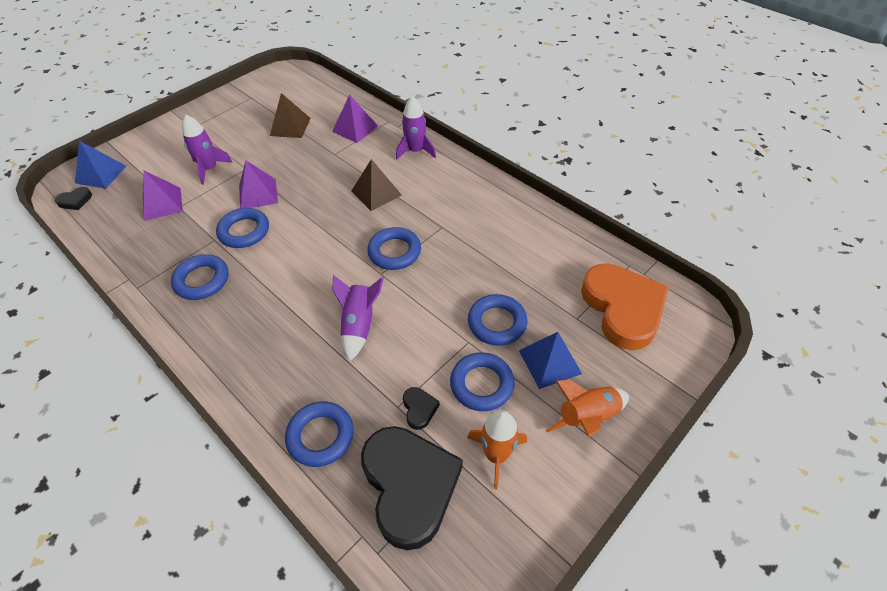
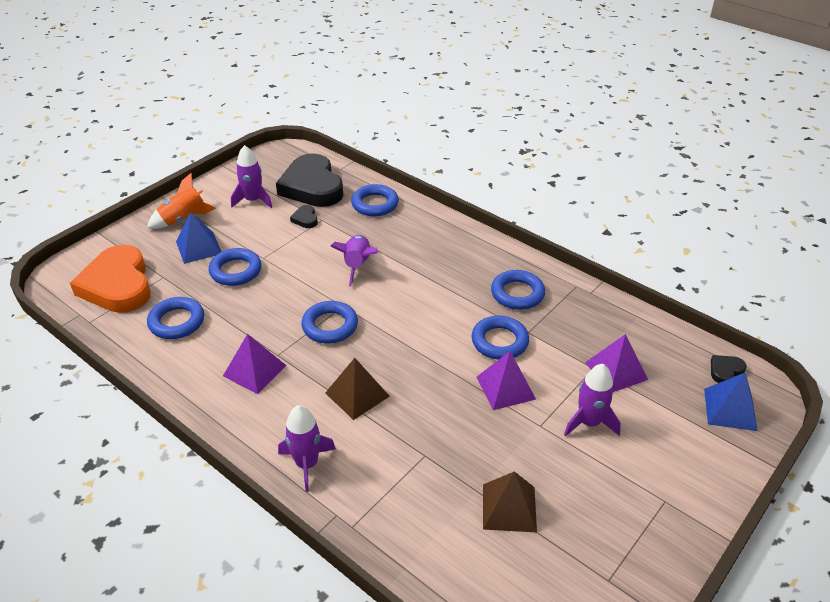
camera: 175 degrees right, 10 degrees down
purple pyramid [332,95,378,143] -> purple pyramid moved to [223,334,287,394]
blue ring [450,352,515,411] -> blue ring moved to [147,297,204,339]
orange rocket [467,410,527,490] -> purple rocket [231,145,272,208]

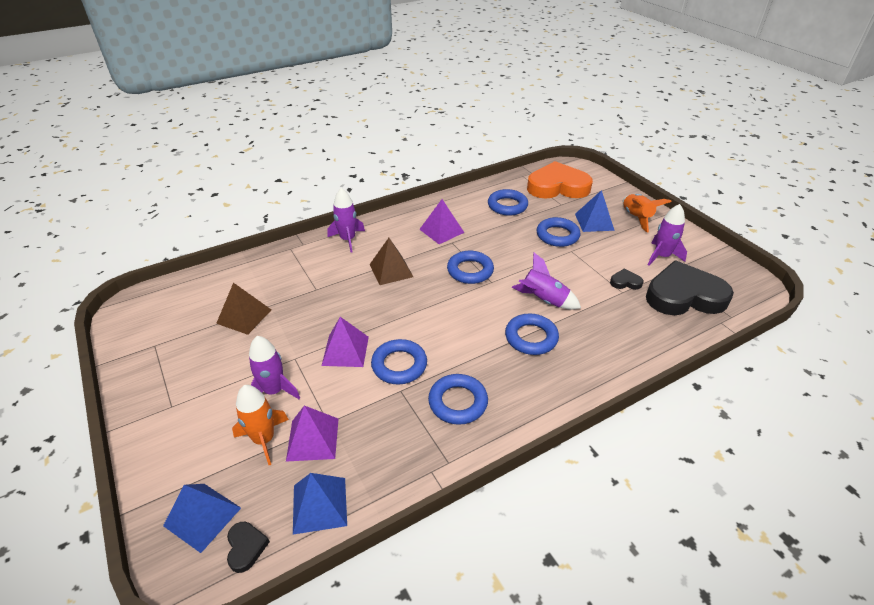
camera: 110 degrees right, 0 degrees up
blue ring [351,184,399,216] -> blue ring moved to [505,313,559,355]
none -> orange rocket [232,385,289,465]
none -> blue pyramid [293,473,347,535]

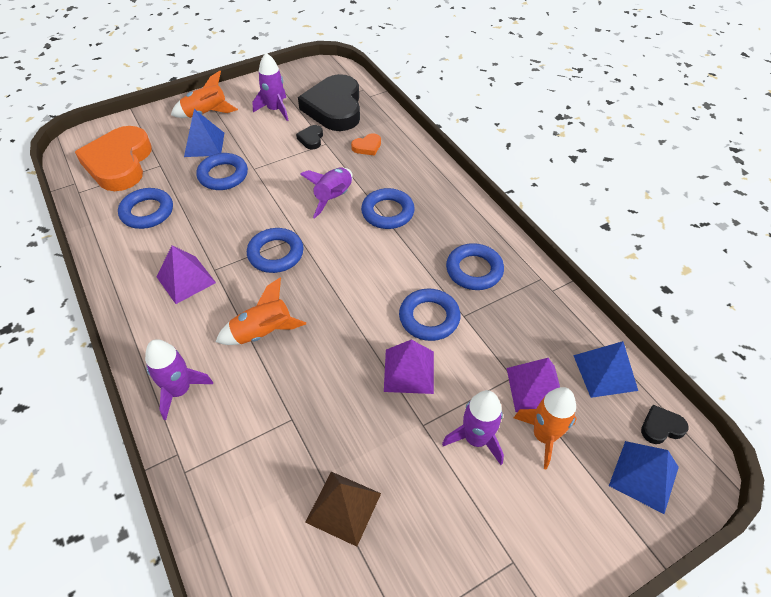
camera: 90 degrees left, 10 degrees up
brown pyramid [370,238,413,285] -> orange rocket [216,278,306,345]
none -> orange heart [351,133,381,156]

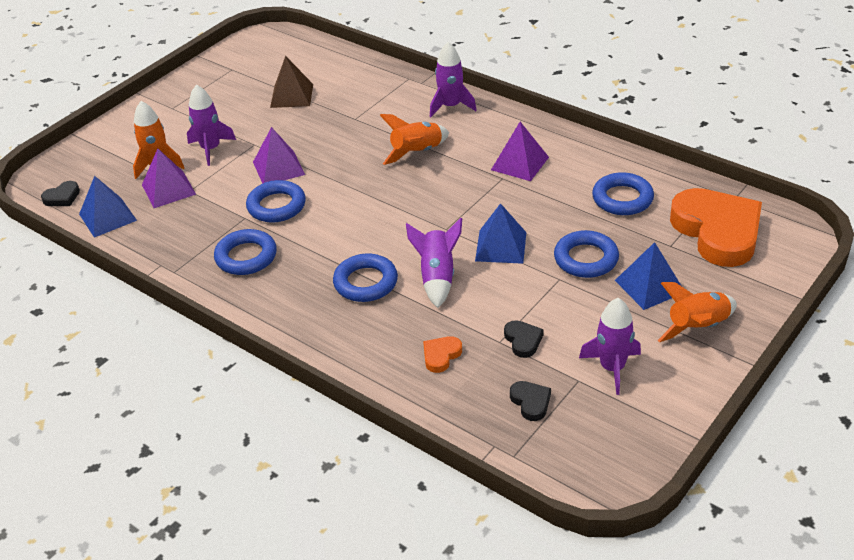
camera: 160 degrees right, 10 degrees down
blue ring [247,228,304,273] -> none
black heart [298,74,360,131] -> black heart [510,381,551,421], size x0.40
blue pyramid [609,441,679,514] -> blue pyramid moved to [475,203,526,264]

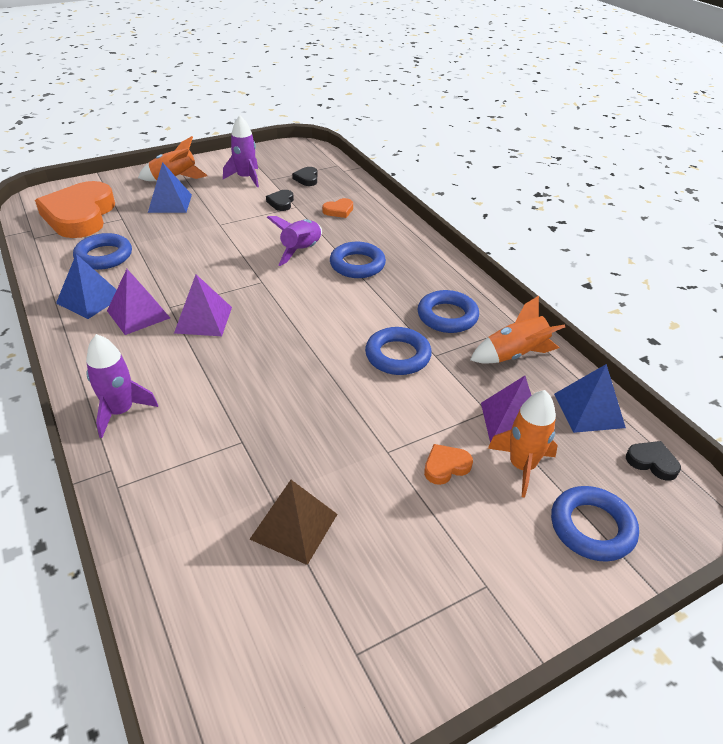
camera: 160 degrees left, 0 degrees up
black heart [41,181,80,206] -> black heart turned 45 degrees clockwise [626,441,681,481]
purple rocket [187,85,236,166] -> orange heart [424,444,473,485]
purple pyramid [253,127,305,184] -> purple pyramid moved to [174,274,232,336]
orange rocket [380,114,449,165] -> orange rocket moved to [470,296,565,364]
blue pyramid [475,203,526,264] -> blue pyramid moved to [56,254,117,319]
blue ring [554,230,619,278] -> blue ring moved to [551,486,639,562]

